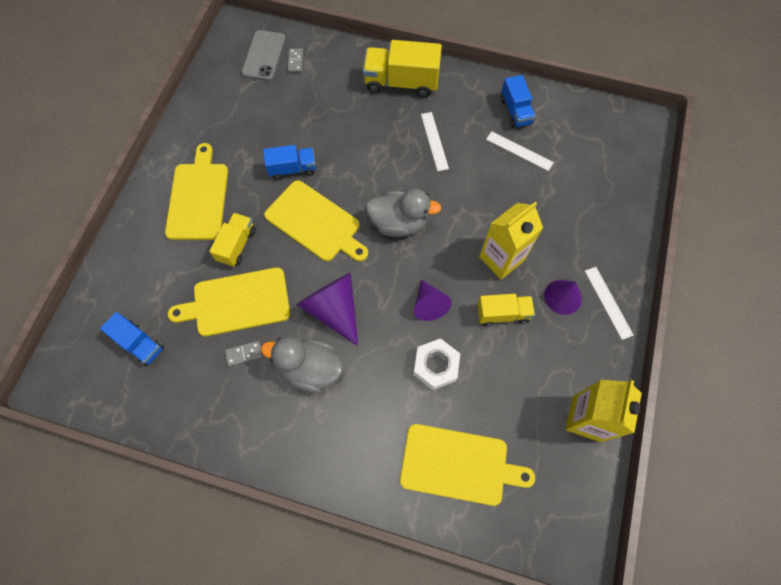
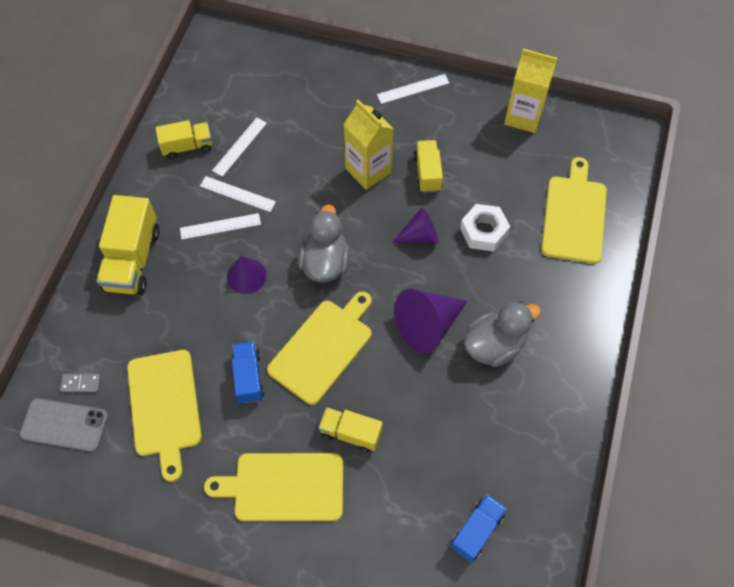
camera: 90 degrees left, 5 degrees down
yellow cutting board [168,267,290,336] -> yellow cutting board moved to [127,350,202,482]
grey domino [225,341,263,367] -> none
grey duck [261,337,343,393] -> grey duck turned 135 degrees counterclockwise [464,302,541,367]
blue truck [501,75,535,128] -> yellow truck [156,120,212,159]
purple cone [544,280,582,315] -> purple cone moved to [227,256,267,294]
none -> white ruler [200,176,276,212]

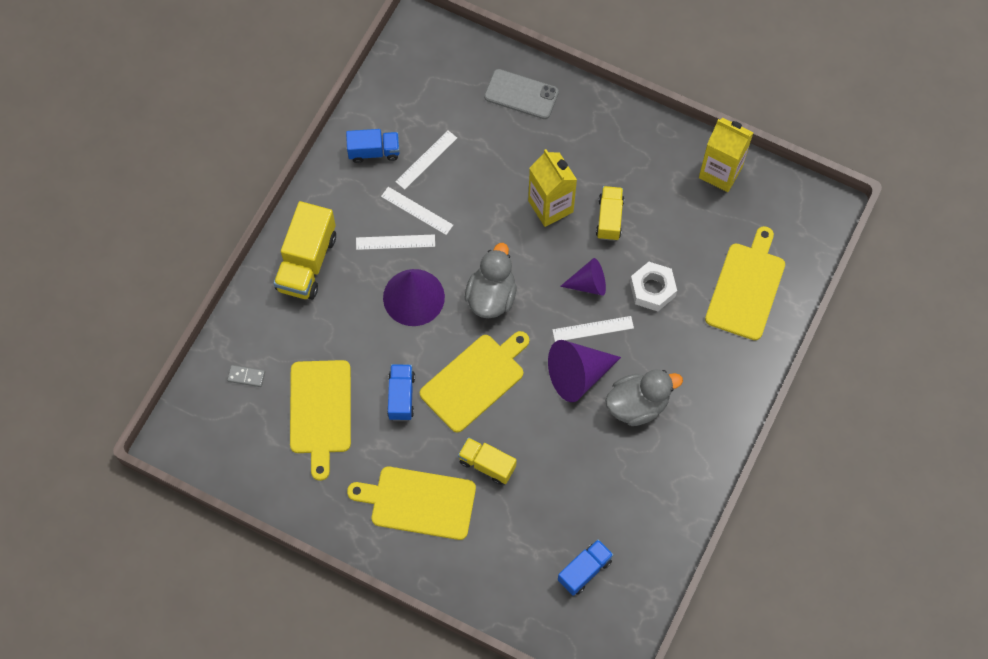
camera: 10 degrees right, 5 degrees up
grey phone [20,398,108,452] -> grey phone moved to [484,69,559,119]
yellow truck [156,120,212,159] -> blue truck [346,129,400,163]
purple cone [227,256,267,294] -> purple cone [383,269,445,326], size x1.60
white ruler [377,74,449,104] -> white ruler moved to [552,316,634,342]

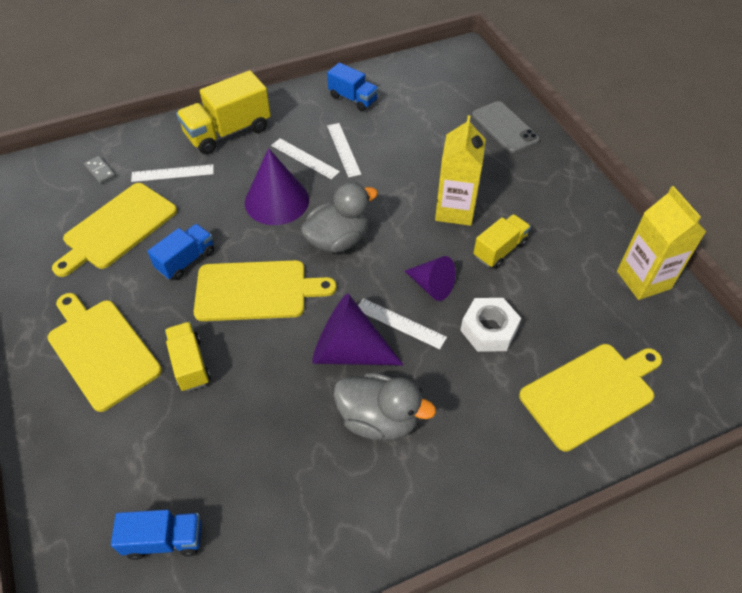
camera: 40 degrees right, 15 degrees down
white ruler [395,130,457,190] -> white ruler moved to [131,164,214,182]

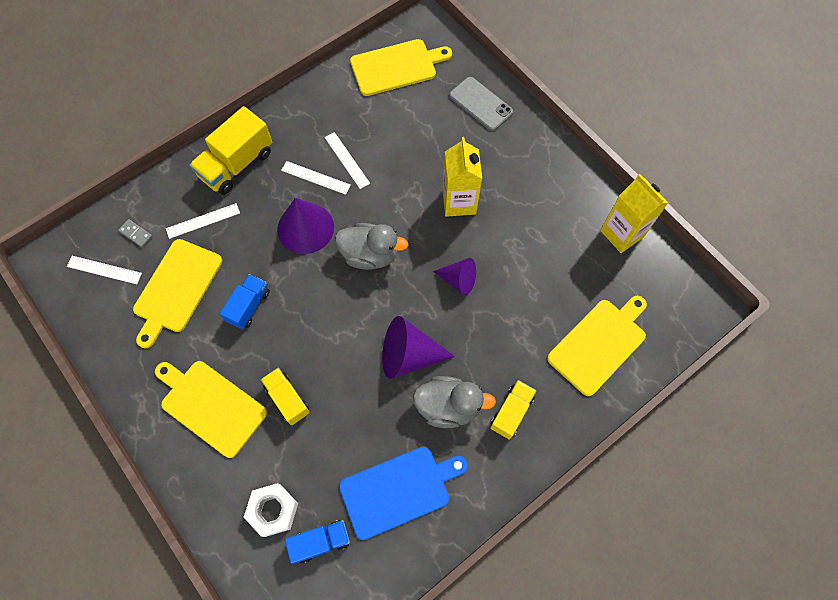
camera: 15 degrees left, 15 degrees up
yellow cutting board [194,260,337,321] -> yellow cutting board moved to [350,39,452,96]
grey duck [301,182,378,253] -> grey duck turned 60 degrees clockwise [335,223,408,270]
blue truck [327,63,379,111] -> none
white ruler [358,298,447,349] -> white ruler moved to [67,256,142,284]
white nut [460,298,521,352] -> white nut moved to [244,483,298,537]
yellow truck [473,214,531,269] -> yellow truck moved to [490,380,536,440]
none -> blue cutting board [339,446,468,540]

